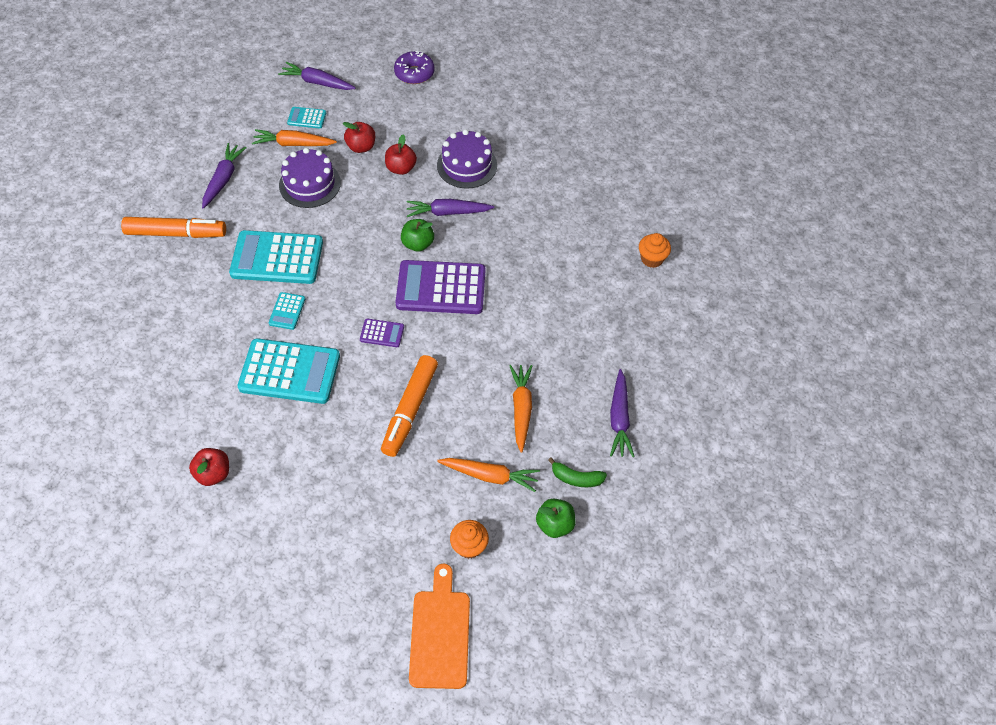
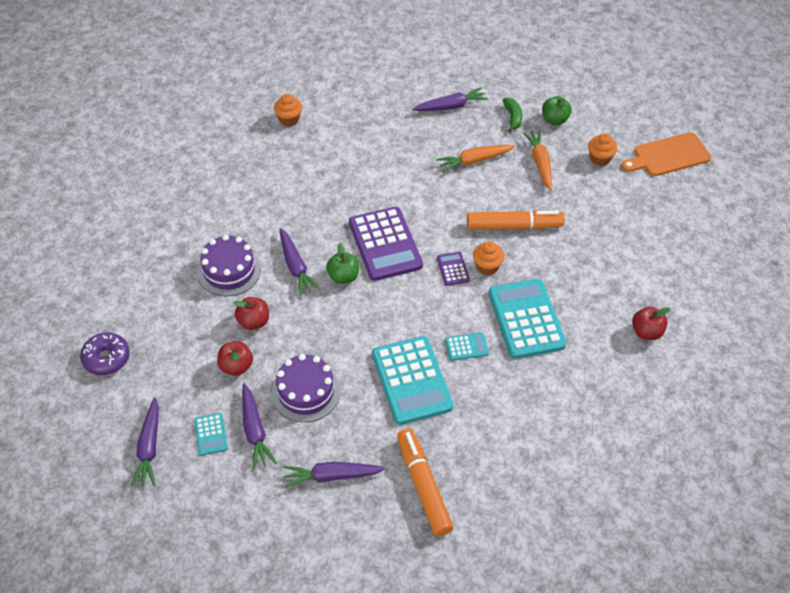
camera: 110 degrees left, 5 degrees down
orange carrot [252,129,337,146] -> purple carrot [242,383,277,470]
none -> orange cupcake [473,241,505,275]

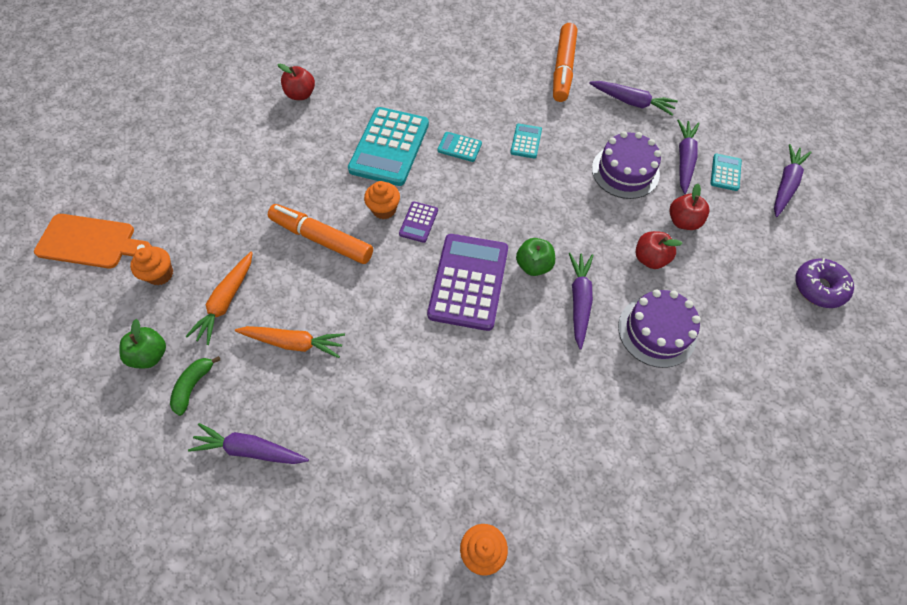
camera: 150 degrees left, 10 degrees up
turquoise calculator [372,336,453,425] -> turquoise calculator [510,124,542,158], size x0.46

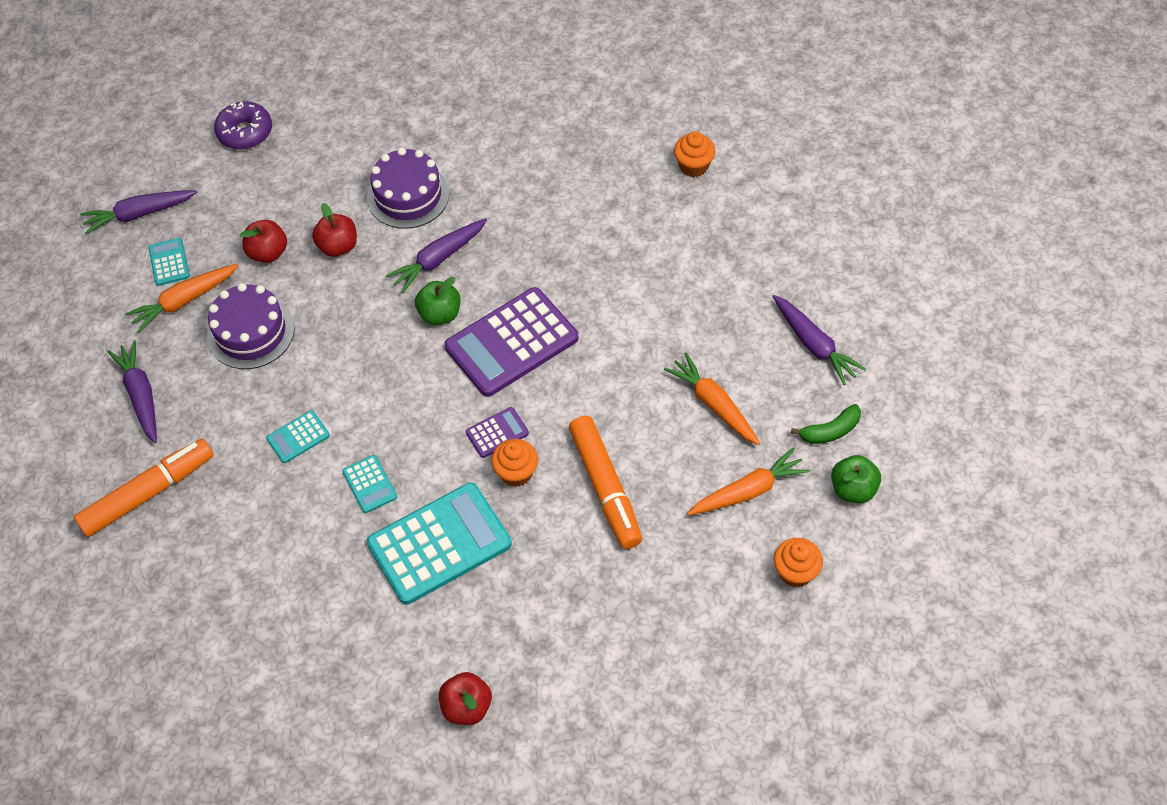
camera: 135 degrees left, 5 degrees down
orange cutting board [34,214,152,268] -> none
purple carrot [677,119,700,194] -> orange carrot [125,264,239,333]
turquoise calculator [711,154,742,191] -> turquoise calculator turned 105 degrees clockwise [148,238,190,286]

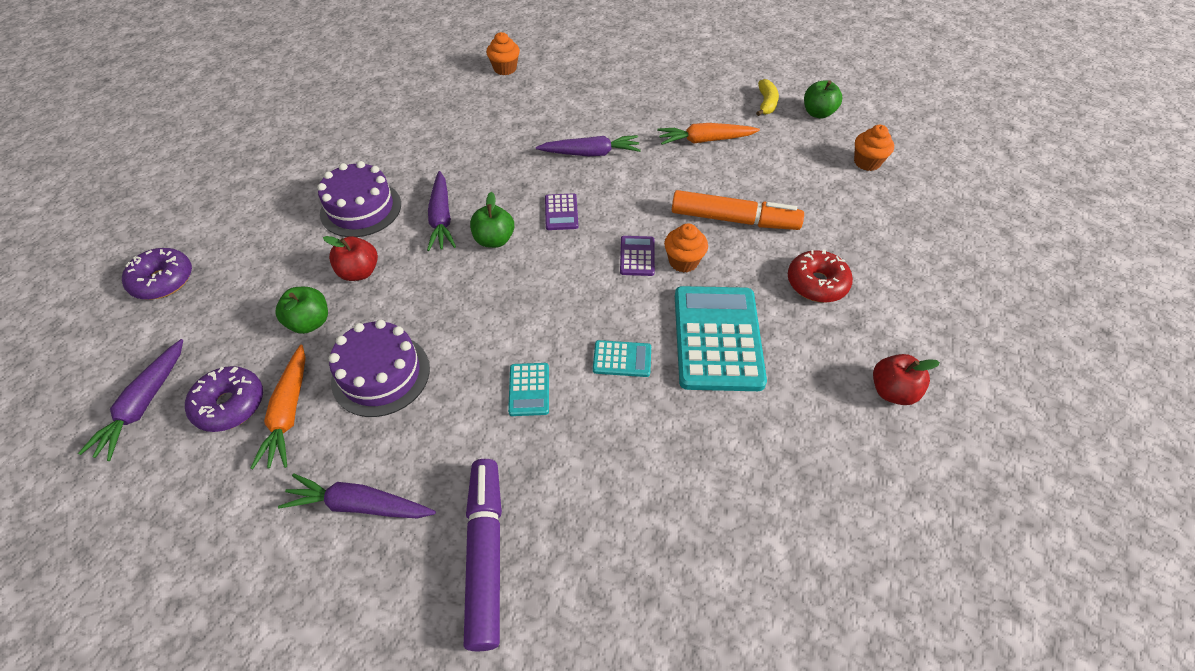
camera: 60 degrees left, 5 degrees down
orange marker [74,439,214,537] -> purple marker [464,459,502,651]
turquoise calculator [148,238,190,286] -> purple donut [185,366,263,432]
red apple [240,220,287,263] -> green apple [275,287,328,334]
purple calculator [445,287,579,397] -> purple calculator [545,193,578,230], size x0.46
orange carrot [687,448,810,515] -> none
purple carrot [772,295,866,385] -> purple carrot moved to [536,135,641,156]
green banana [791,404,861,444] -> yellow banana [756,79,779,116]
none -> red donut [788,250,853,303]

